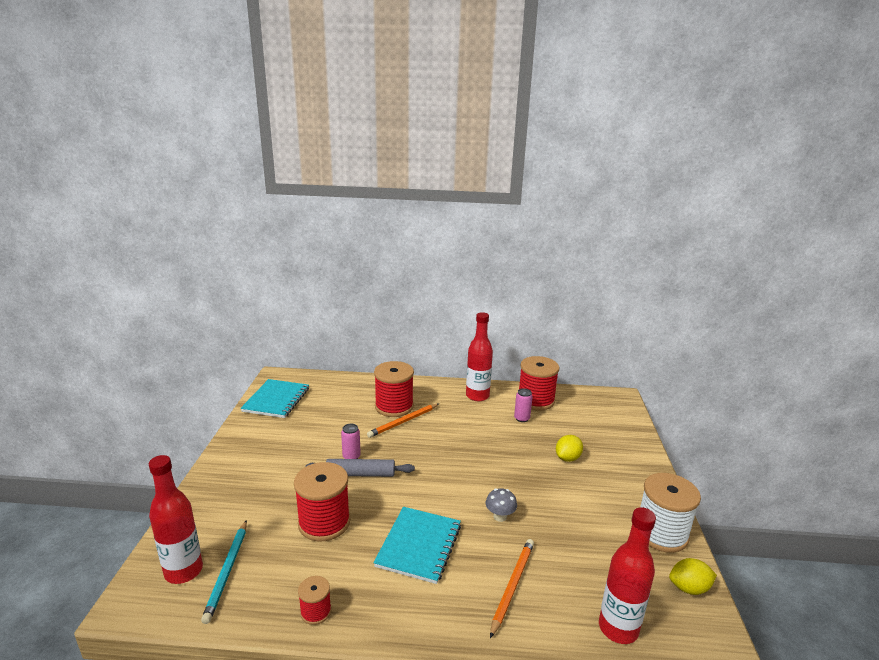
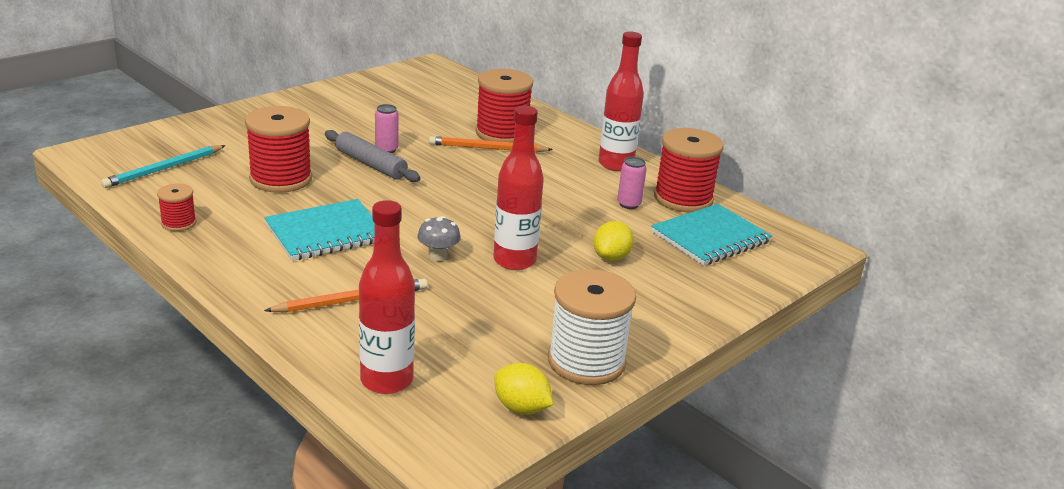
camera: 40 degrees right, 5 degrees up
red bottle [149,455,203,584] -> red bottle moved to [493,106,544,270]
turquoise notebook [241,379,309,418] -> turquoise notebook moved to [651,204,772,266]
yellow lemon [556,435,583,462] -> yellow lemon turned 60 degrees counterclockwise [593,221,634,261]

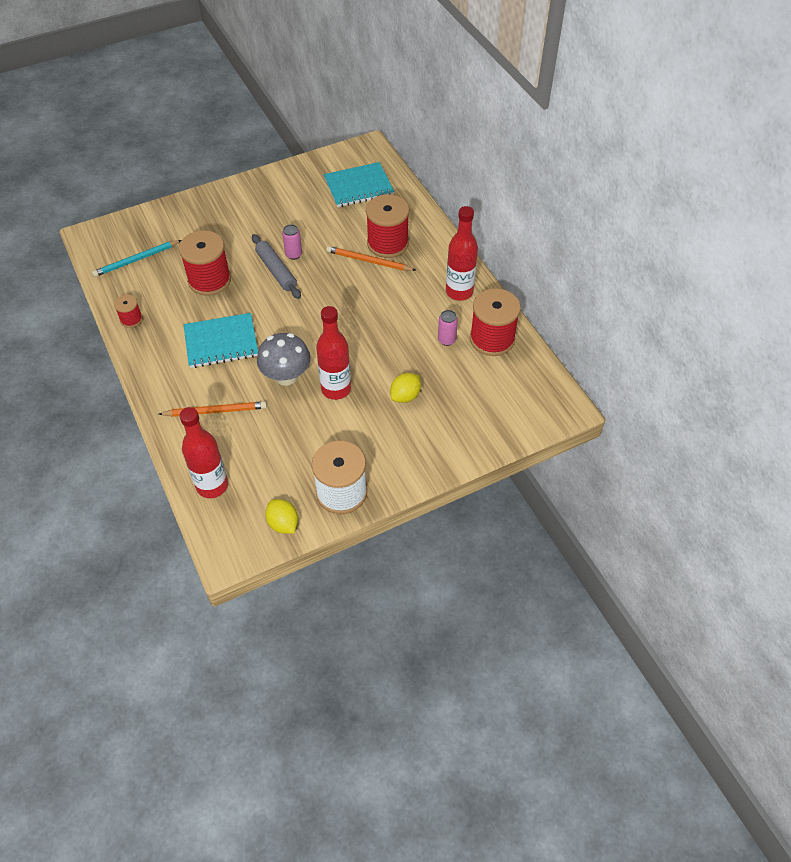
camera: 20 degrees right, 25 degrees up
grey mushroom [417,216,461,261] -> grey mushroom [257,333,311,386], size x1.79
turquoise notebook [651,204,772,266] -> turquoise notebook moved to [324,162,394,207]

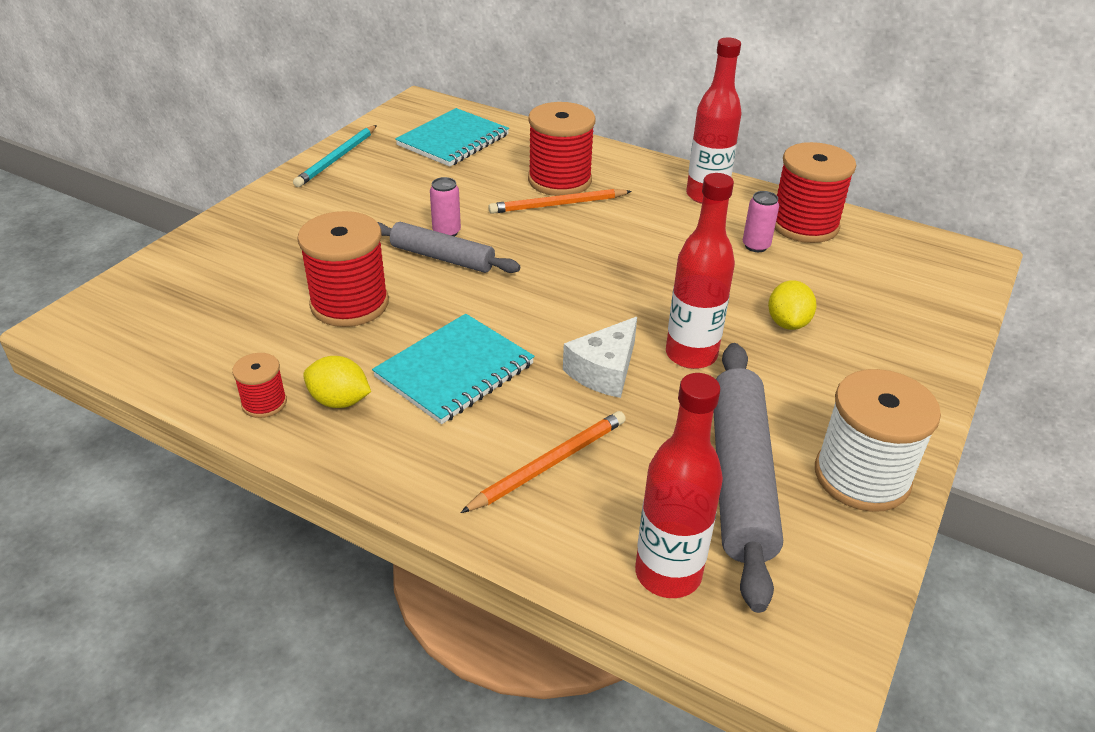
camera: 35 degrees left, 15 degrees down
turquoise pencil [92,240,181,277] -> turquoise pencil moved to [293,125,377,187]
grey mushroom [257,333,311,386] -> white cheese [563,317,637,398]
yellow lemon [265,499,298,534] -> yellow lemon moved to [303,356,371,408]
none -> grey rolling pin [714,343,783,613]

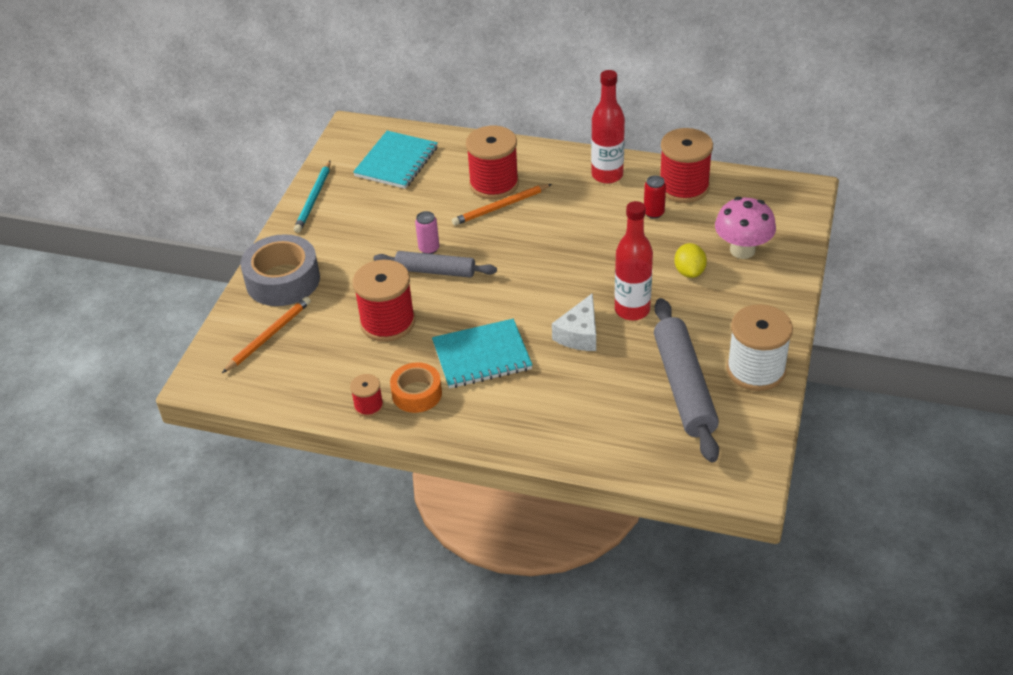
camera: 10 degrees left, 5 degrees up
yellow lemon [303,356,371,408] -> orange tape [390,362,442,413]
turquoise notebook [372,314,535,424] -> turquoise notebook turned 45 degrees clockwise [432,319,533,389]
orange pencil [460,411,626,513] -> orange pencil moved to [222,297,311,373]
red bottle [635,373,723,598] -> none
pink can [743,191,779,252] -> red can [644,176,666,219]
none -> grey tape [241,234,320,306]
none -> pink mushroom [715,197,776,259]

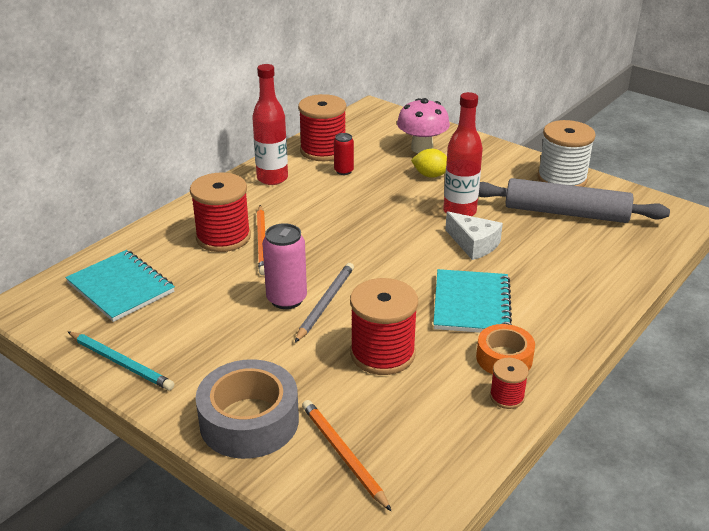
camera: 70 degrees left, 10 degrees down
grey rolling pin [374,251,497,278] -> grey pencil [295,263,354,342]
pink can [415,211,439,254] -> pink can [262,223,307,309], size x1.66

